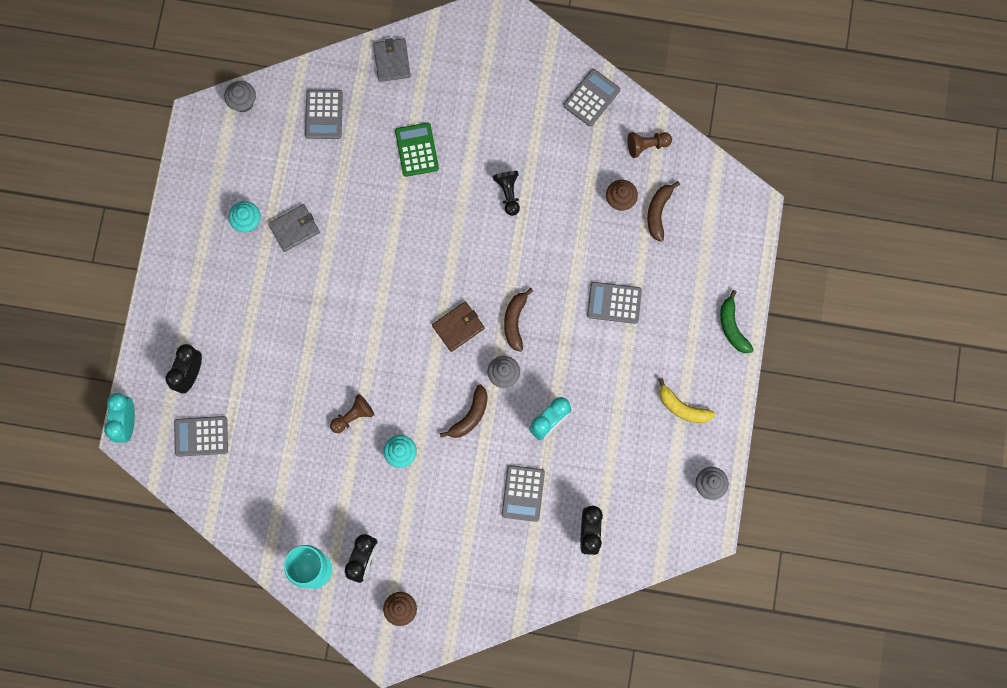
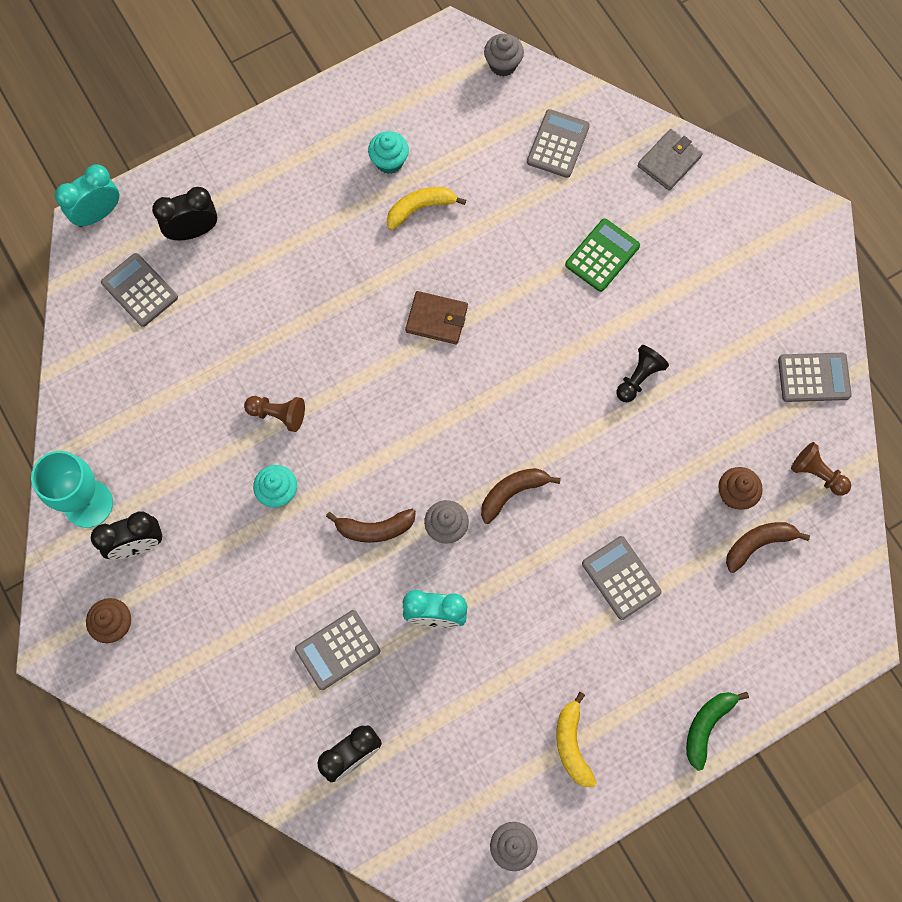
camera: 50 degrees right, 5 degrees down
grey wallet [268,204,320,252] -> yellow banana [387,187,466,230]
grey calculator [305,90,343,139] -> grey calculator turned 150 degrees clockwise [527,109,590,178]
brown wallet [432,301,485,352] -> brown wallet moved to [405,291,468,344]

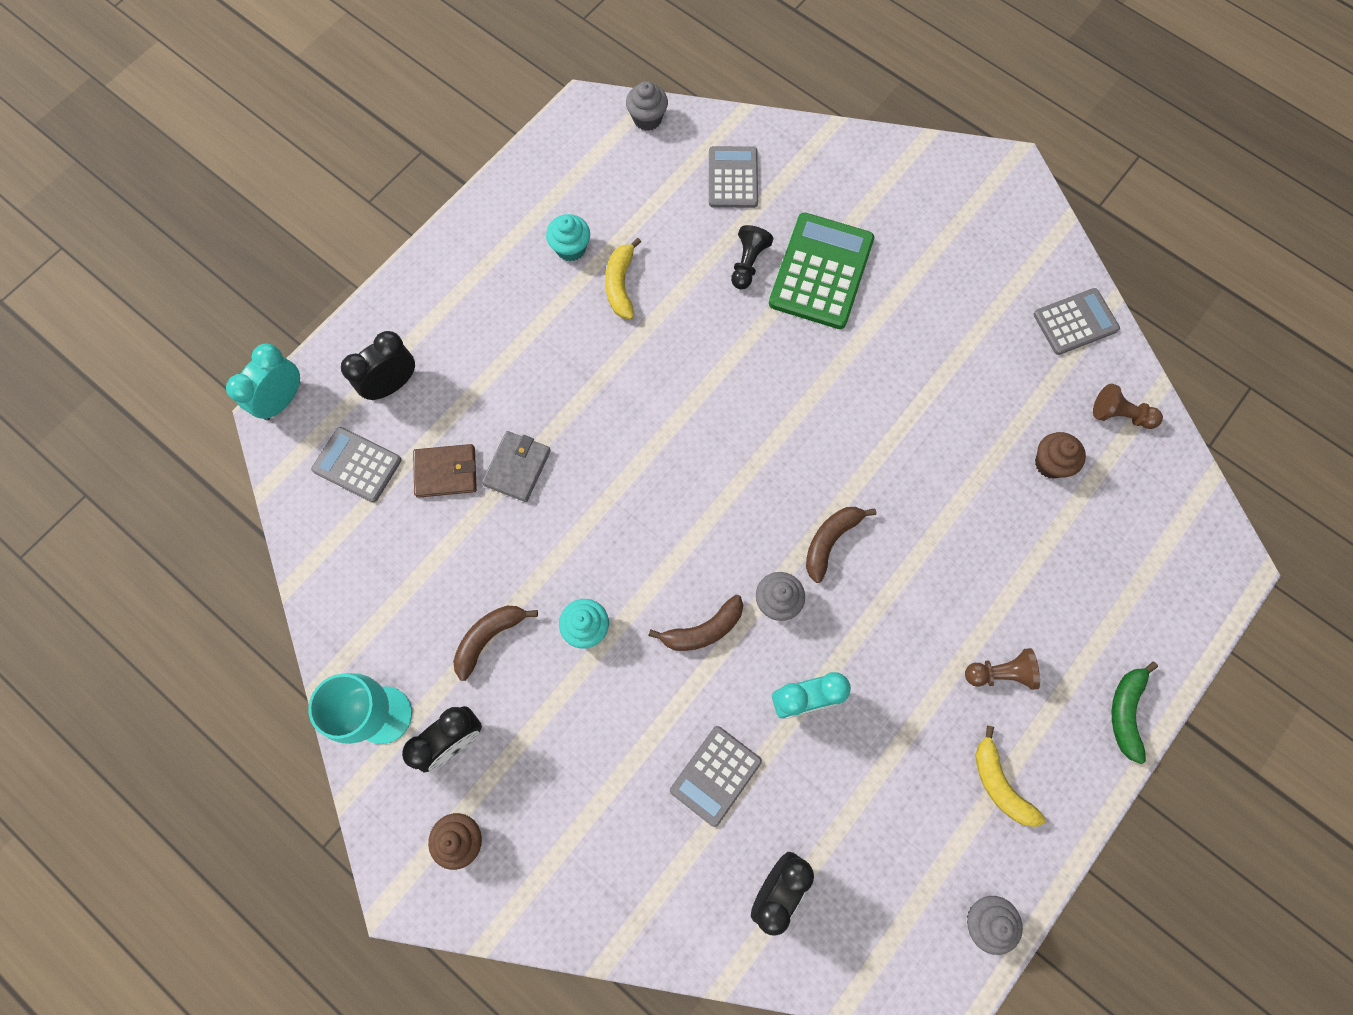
camera: 20 degrees left, 0 degrees up
brown pawn [244,396,305,432] -> brown pawn moved to [965,648,1040,690]
yellow banana [387,187,466,230] -> yellow banana turned 45 degrees counterclockwise [605,238,641,319]
brown wallet [405,291,468,344] -> brown wallet moved to [413,444,477,498]
green calculator [565,218,640,292] -> green calculator [769,212,874,329], size x1.58
grey calculator [582,536,662,620] -> none
black pawn [617,345,669,402] -> black pawn moved to [731,225,773,289]
grey wallet [638,129,703,191] -> grey wallet moved to [482,431,551,502]
brown banana [726,522,810,573] -> brown banana moved to [453,606,538,681]

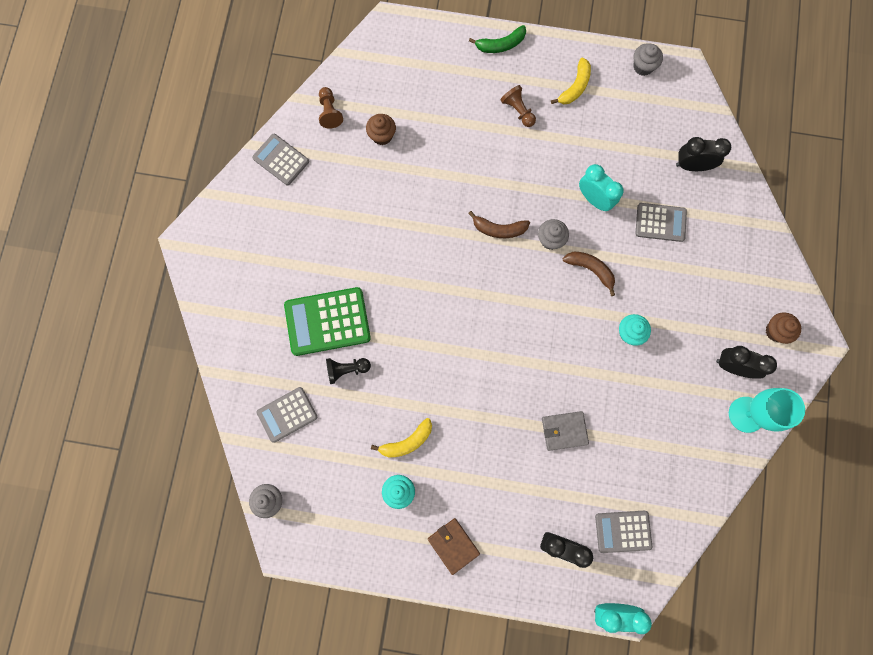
camera: 120 degrees left, 5 degrees up
grey calculator [311,427,402,502] -> grey calculator turned 90 degrees clockwise [595,511,652,553]
brown wallet [413,444,477,498] -> brown wallet moved to [428,518,480,575]
brown banana [453,606,538,681] -> none

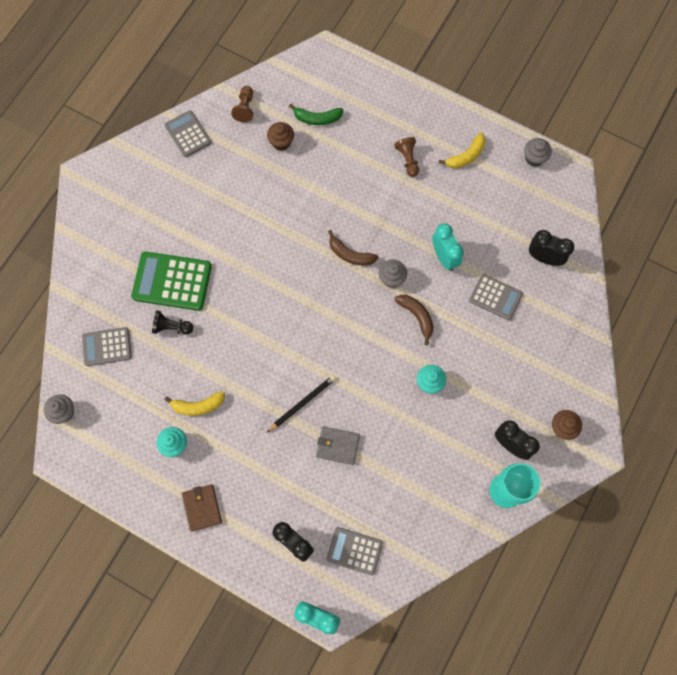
camera: 20 degrees right, 5 degrees down
green banana [469,25,526,53] -> green banana moved to [289,104,344,125]
none -> black pencil [267,375,336,432]

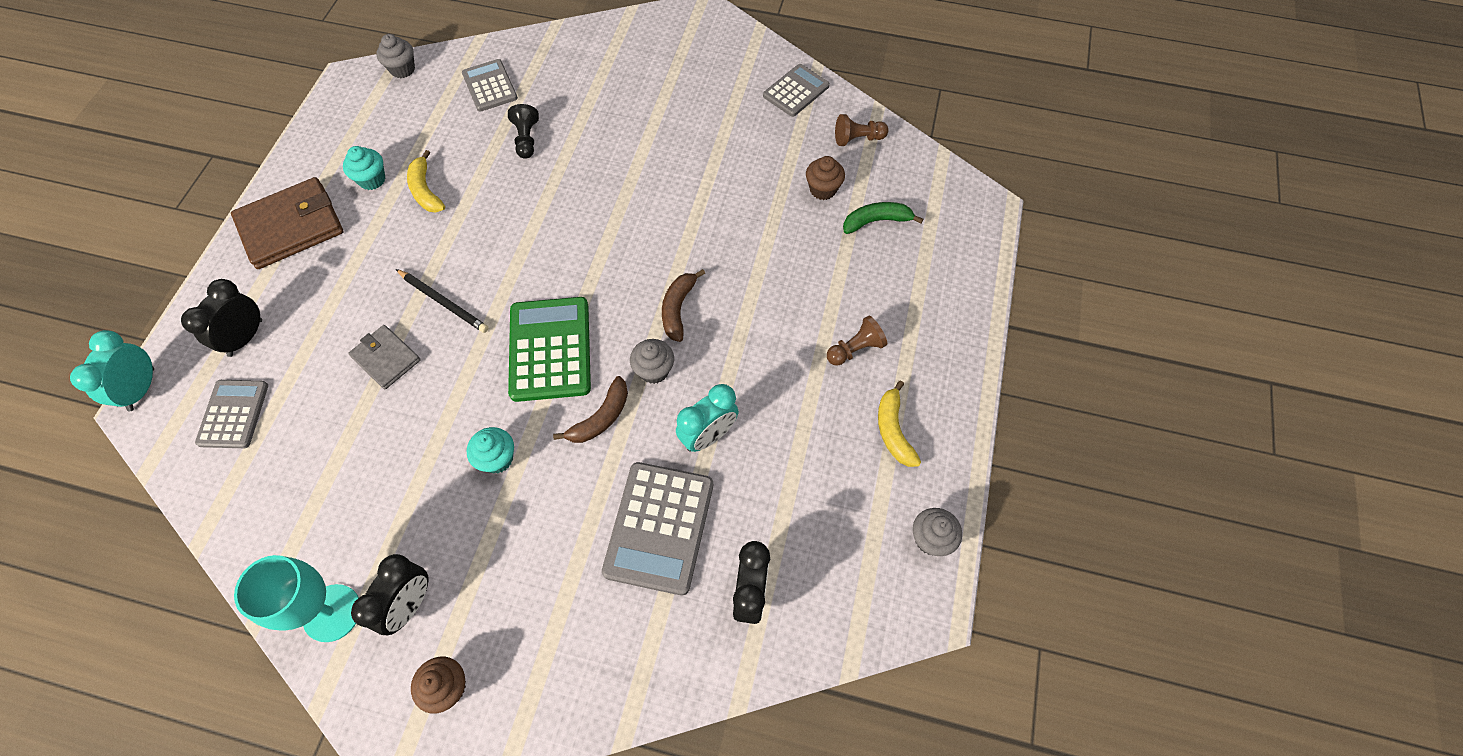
camera: 75 degrees right, 10 degrees down
green calculator [131,252,212,311] -> green calculator moved to [508,297,591,402]
brown wallet [182,484,222,532] -> brown wallet [231,177,344,269], size x1.72
green banana [289,104,344,125] -> green banana turned 90 degrees clockwise [843,202,923,234]
grey wallet [316,426,360,465] -> grey wallet turned 45 degrees counterclockwise [348,325,421,389]
yellow banana [439,133,486,168] -> yellow banana turned 45 degrees clockwise [878,380,921,467]
grey calculator [469,274,523,320] -> grey calculator [602,462,713,595], size x1.58

